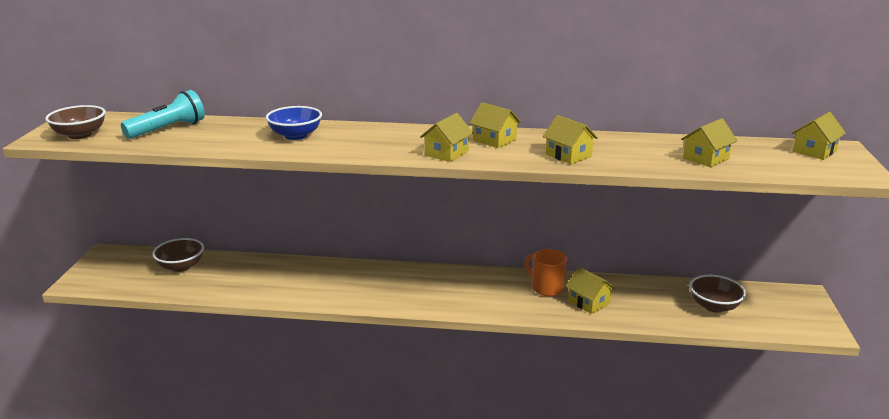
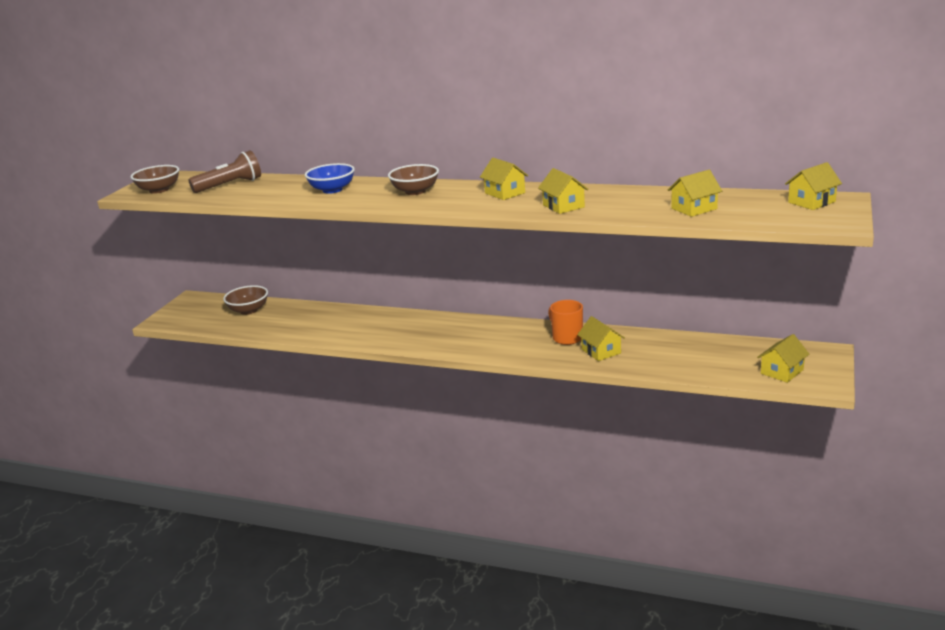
camera: 15 degrees right, 0 degrees up
turquoise flashlight [121,90,205,139] -> brown flashlight [188,150,261,193]
yellow house [420,113,473,162] -> yellow house moved to [757,334,809,383]
brown bowl [690,275,746,313] -> brown bowl moved to [388,164,439,195]

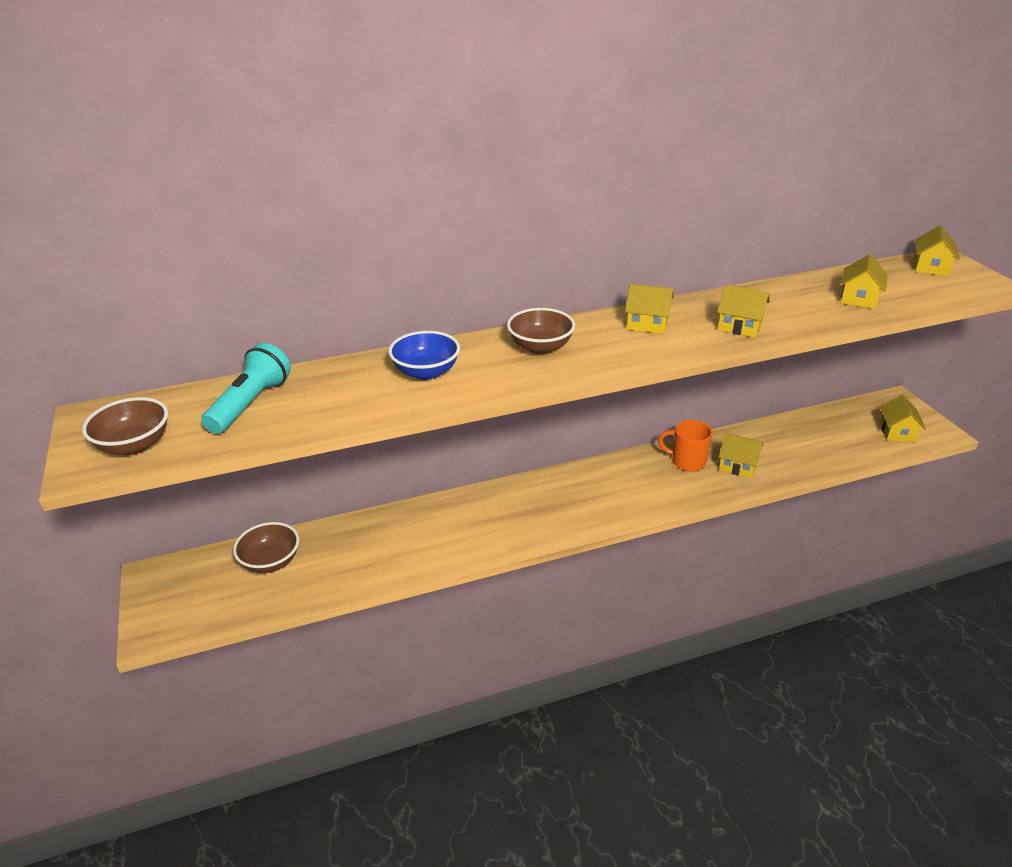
camera: 40 degrees left, 10 degrees up
brown flashlight [188,150,261,193] -> turquoise flashlight [201,343,291,434]

